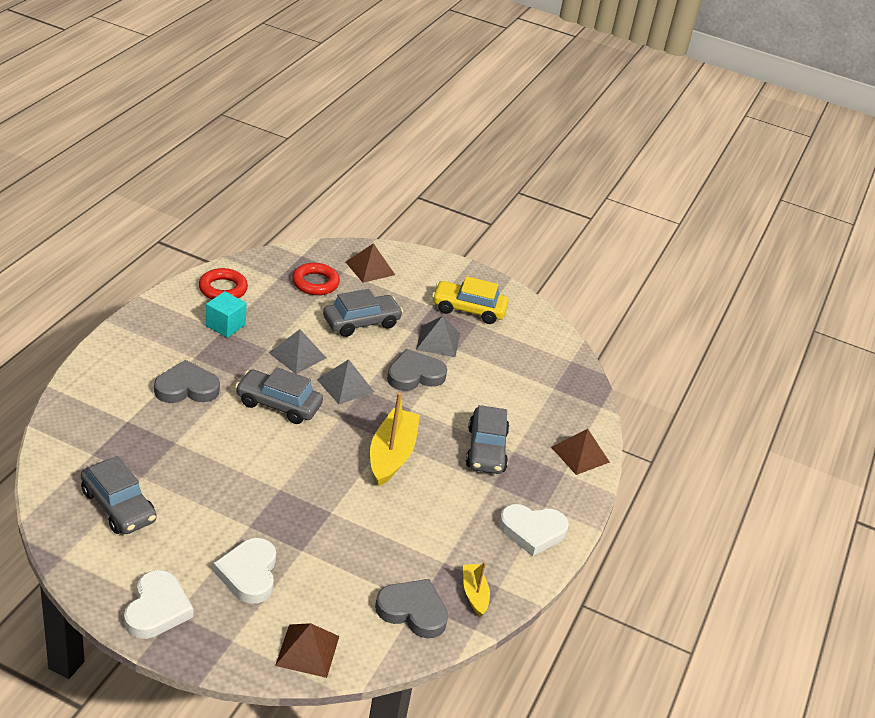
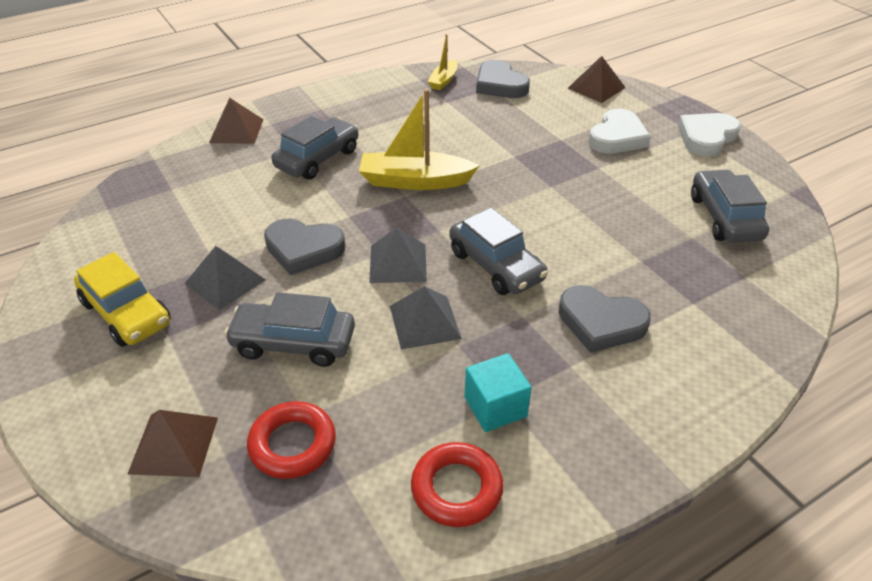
camera: 140 degrees left, 5 degrees up
yellow boat [370,392,420,486] -> yellow boat turned 45 degrees clockwise [359,89,479,190]
white heart [499,504,569,556] -> none

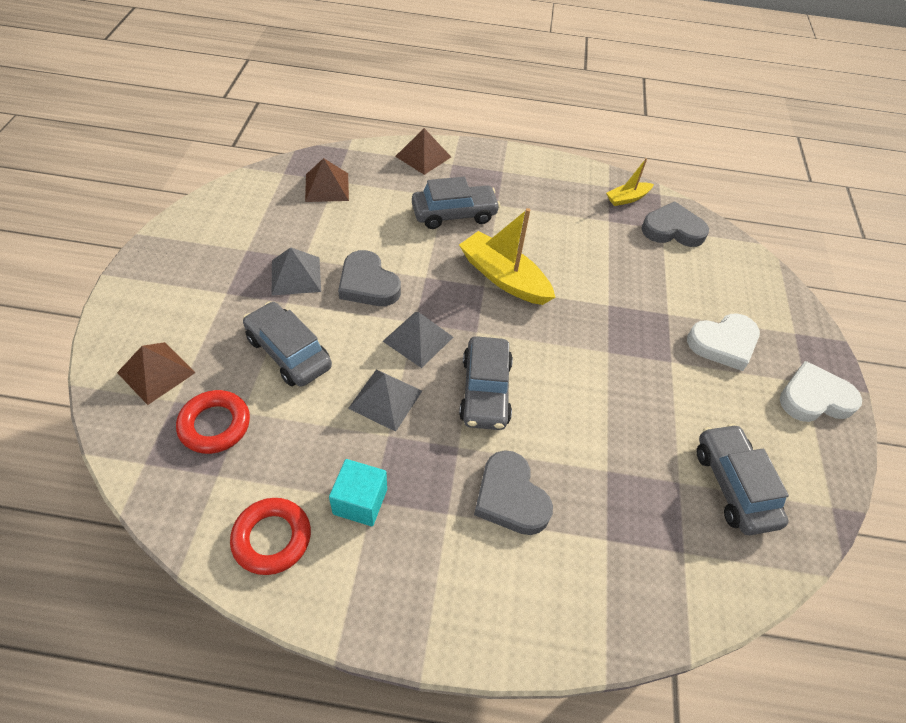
camera: 35 degrees right, 10 degrees up
yellow car [74,252,171,347] -> none
grey heart [476,60,530,98] -> grey heart turned 90 degrees clockwise [641,201,709,247]
brown pyramid [568,56,626,103] -> brown pyramid moved to [305,158,349,202]
grey car [691,169,769,243] -> grey car turned 45 degrees counterclockwise [697,424,789,535]

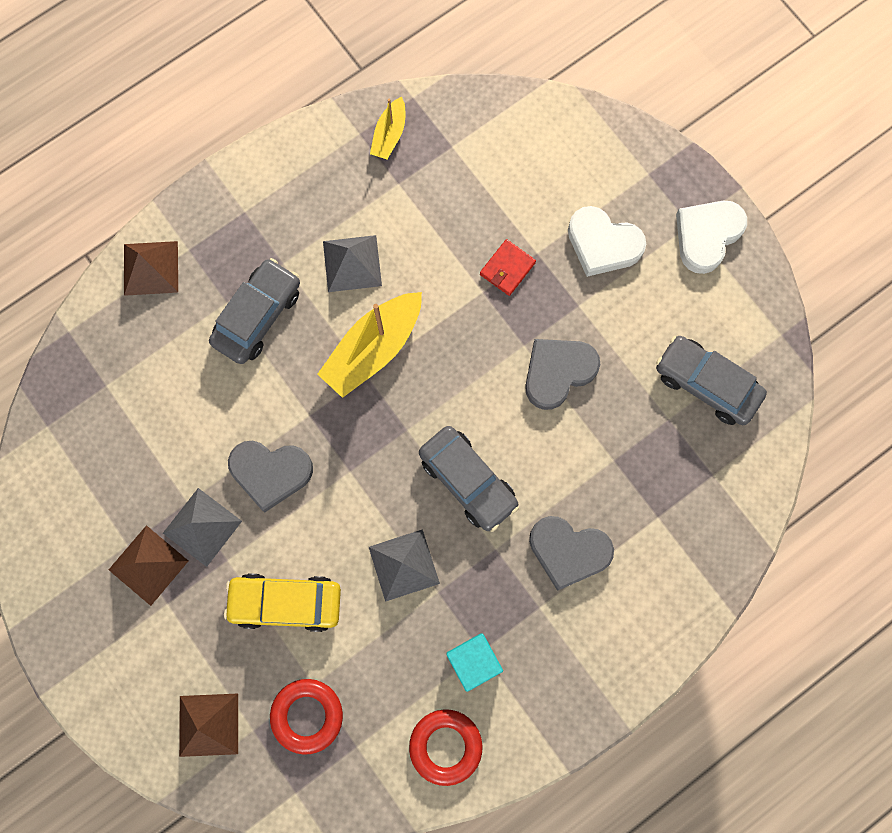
camera: 40 degrees left, 25 degrees up
grey car [243,301,332,387] -> yellow car [224,573,341,632]
brown pyramid [305,158,349,202] -> brown pyramid moved to [109,525,188,606]
grey pyramid [383,312,453,368] -> grey pyramid moved to [323,235,382,292]
yellow boat [459,208,556,305] -> yellow boat turned 45 degrees counterclockwise [317,292,422,398]
grey heart [641,201,709,247] -> grey heart moved to [525,339,600,410]
white heart [687,314,760,371] -> white heart turned 90 degrees clockwise [568,206,646,277]
none -> red wallet [480,239,536,296]

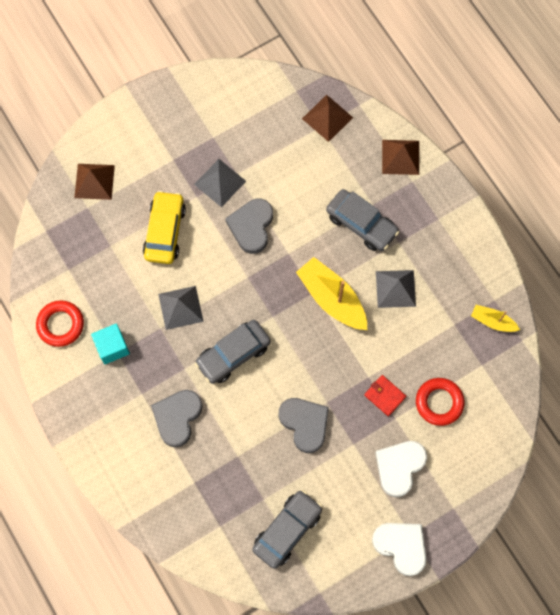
camera: 95 degrees right, 5 degrees down
brown pyramid [109,525,188,606] -> brown pyramid moved to [302,95,353,142]
red ring [270,679,343,755] -> red ring moved to [416,378,464,426]

